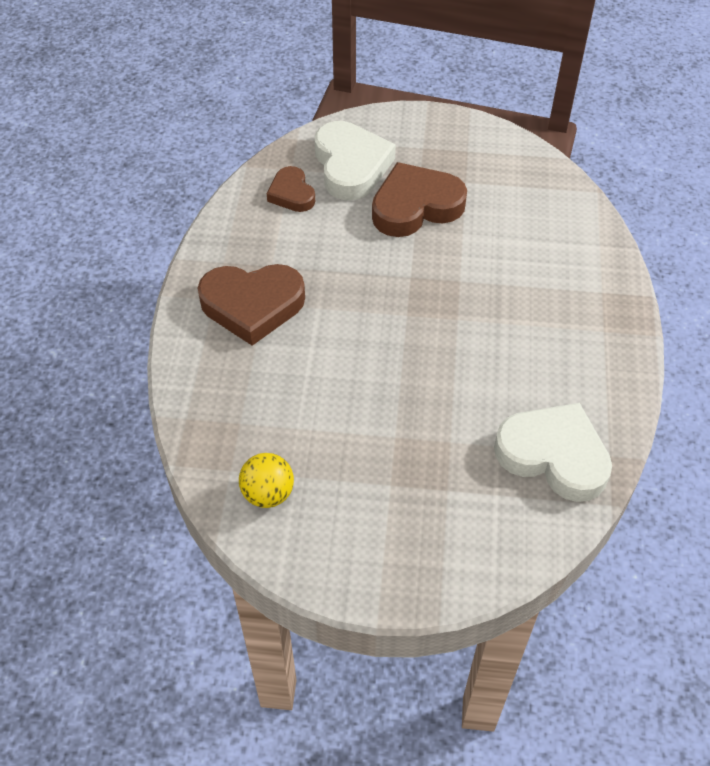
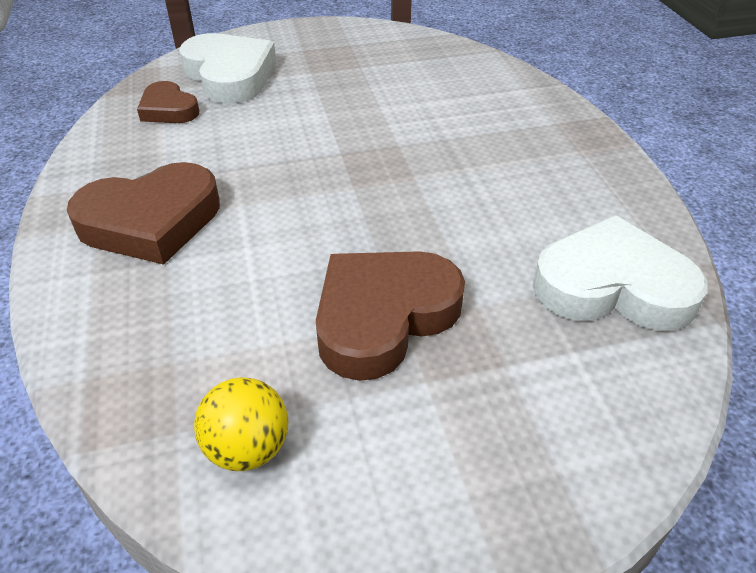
camera: 20 degrees left, 10 degrees down
brown heart [372,162,467,237] -> brown heart moved to [316,251,465,381]

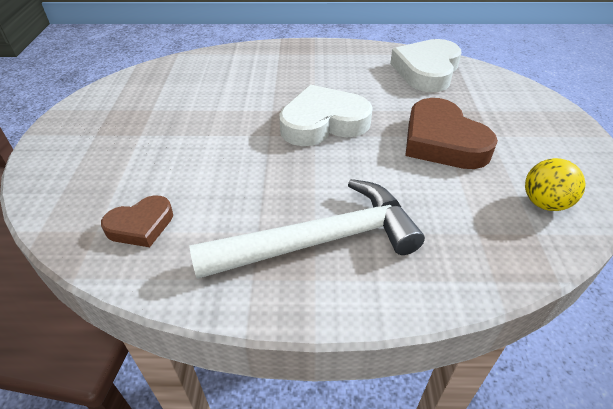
camera: 75 degrees left, 0 degrees up
brown heart [67,162,220,265] -> white hammer [190,179,425,279]
white heart [179,33,276,104] -> white heart moved to [279,85,373,146]

